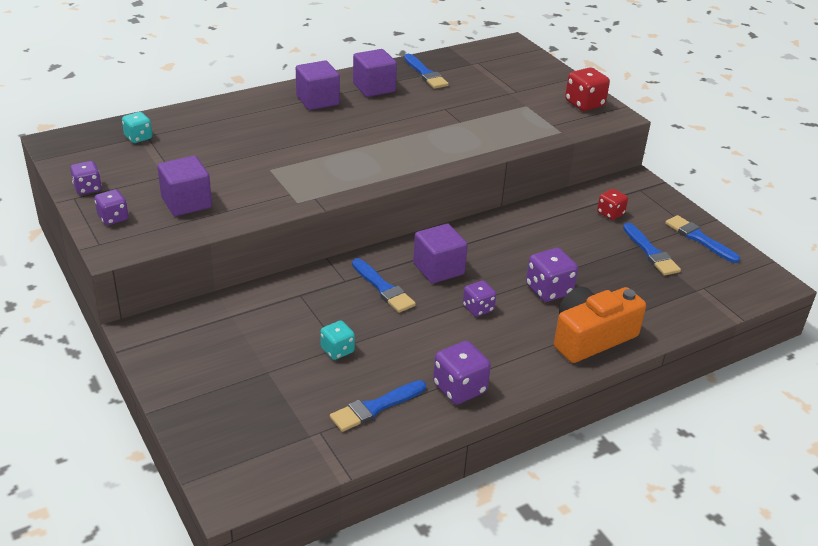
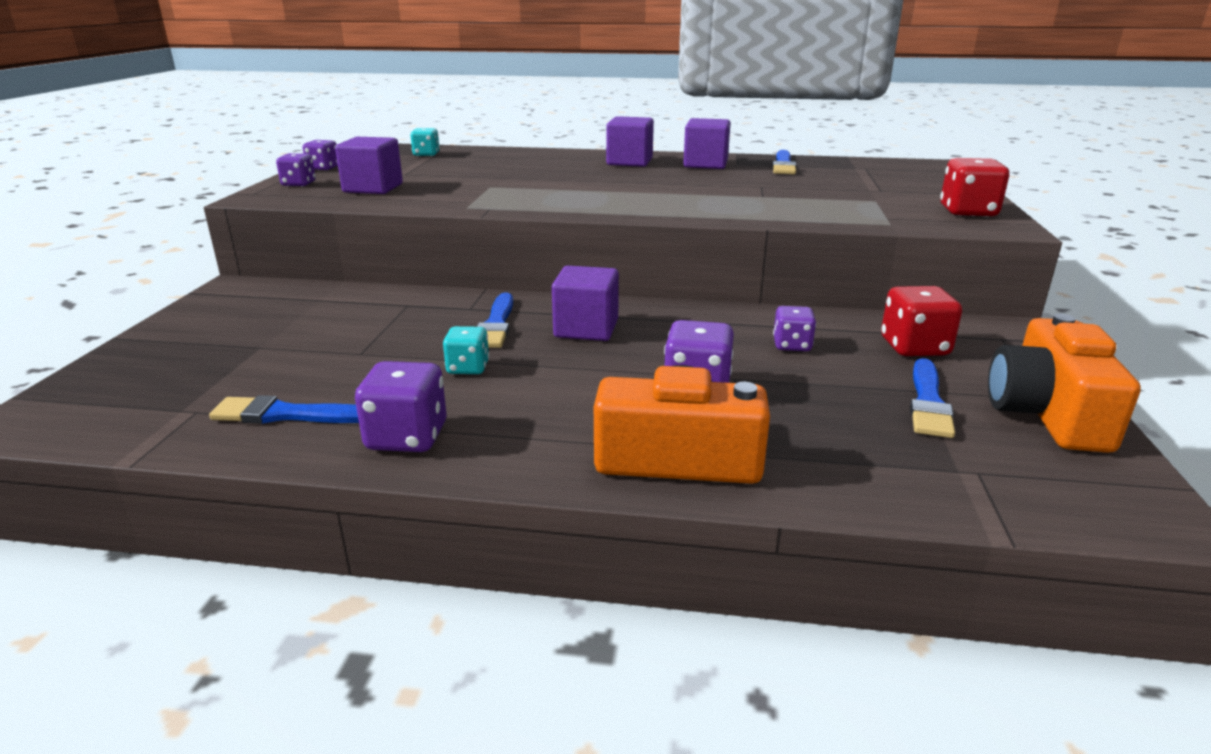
camera: 40 degrees right, 10 degrees down
turquoise dice [320,321,355,360] -> turquoise dice moved to [443,326,489,374]
purple dice [463,280,496,317] -> purple dice moved to [773,306,816,351]
red dice [597,189,628,220] -> red dice [881,286,962,356], size x1.55
blue brush [665,215,740,263] -> orange camera [988,314,1141,453]

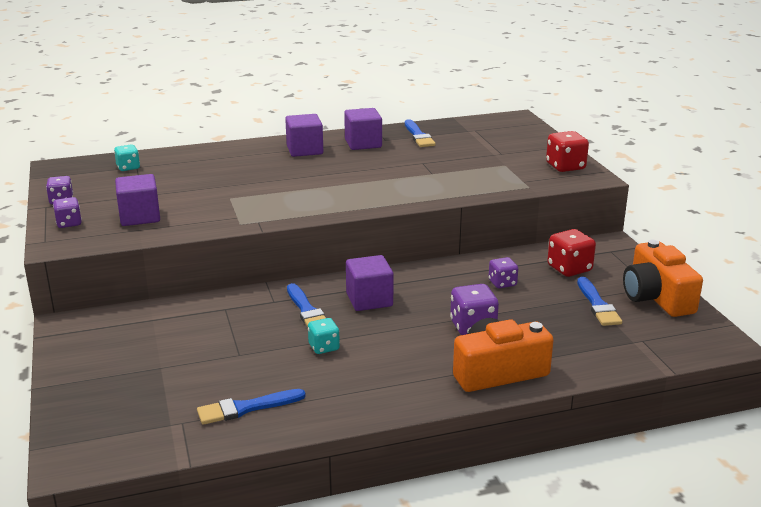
camera: 25 degrees left, 0 degrees up
purple dice [355,361,446,452] -> none

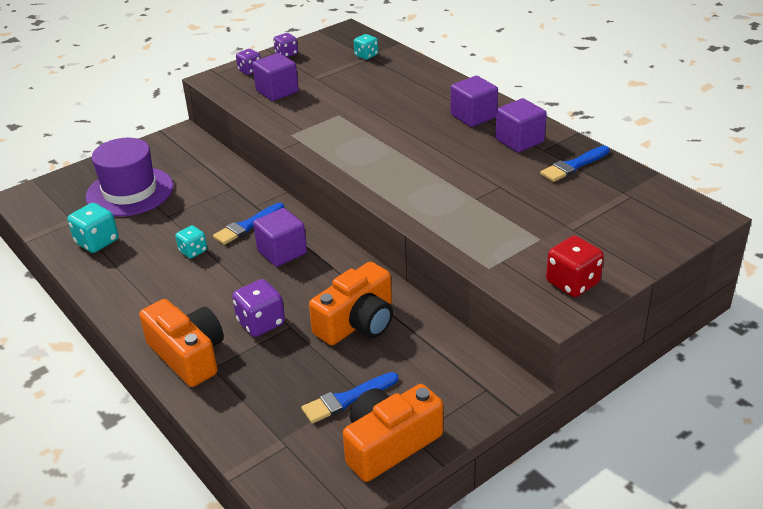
camera: 70 degrees right, 10 degrees up
blue brush [197,389,306,425] -> turquoise dice [68,203,118,253]
purple dice [489,257,518,288] -> orange camera [309,262,393,345]
red dice [547,229,596,277] -> none
none -> purple hat [86,138,174,217]

